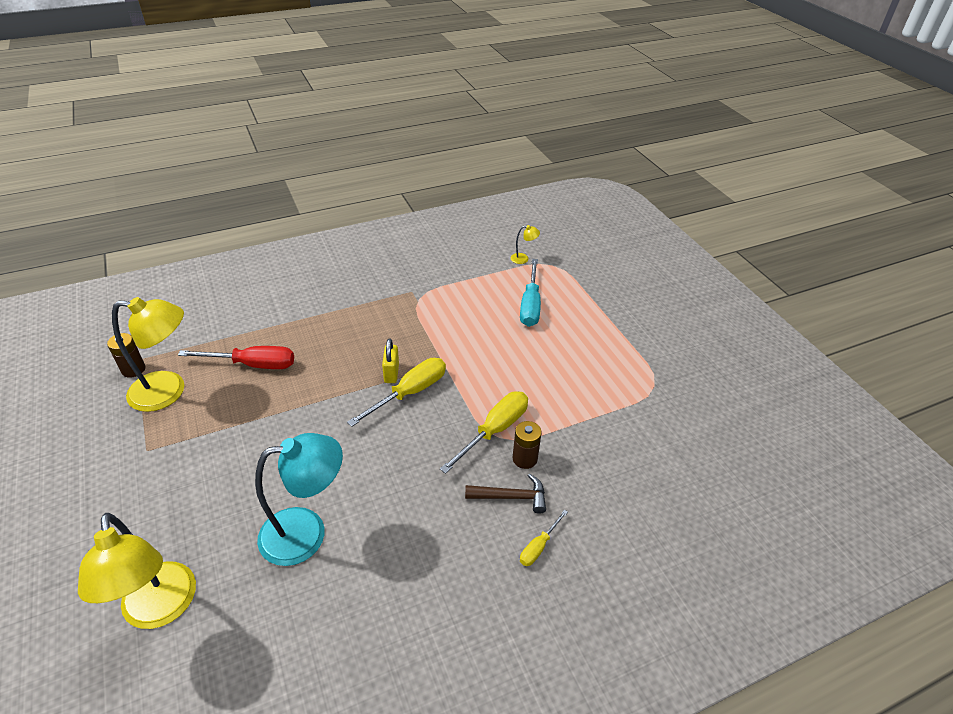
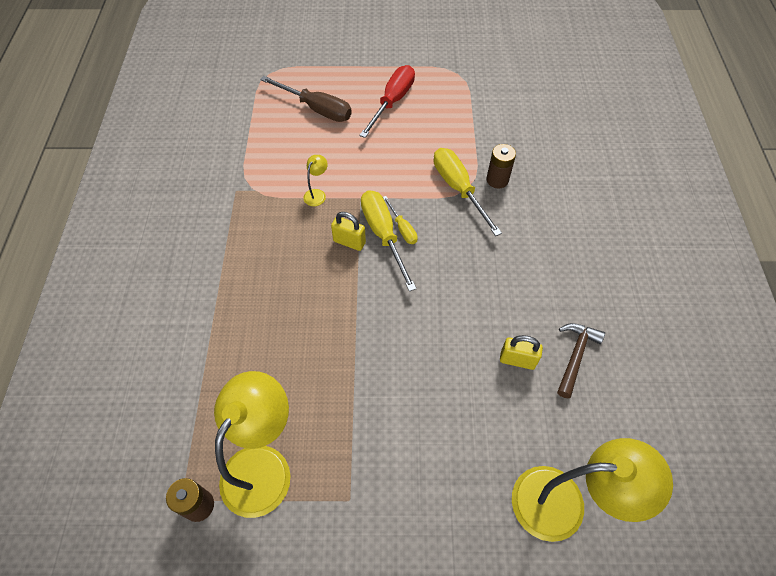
camera: 65 degrees left, 15 degrees up
red screwdriver [178,346,294,369] -> red screwdriver moved to [359,65,415,138]
turquoise lamp [255,433,343,566] -> yellow padlock [500,335,543,370]
brown hammer [465,474,546,514] -> brown hammer moved to [557,323,605,398]
yellow lamp [511,225,540,264] -> yellow lamp moved to [303,155,328,206]
turquoise screwdriver [520,259,541,327] -> brown screwdriver [260,76,352,122]
yellow screwdriver [520,510,568,566] -> yellow screwdriver moved to [383,196,418,244]

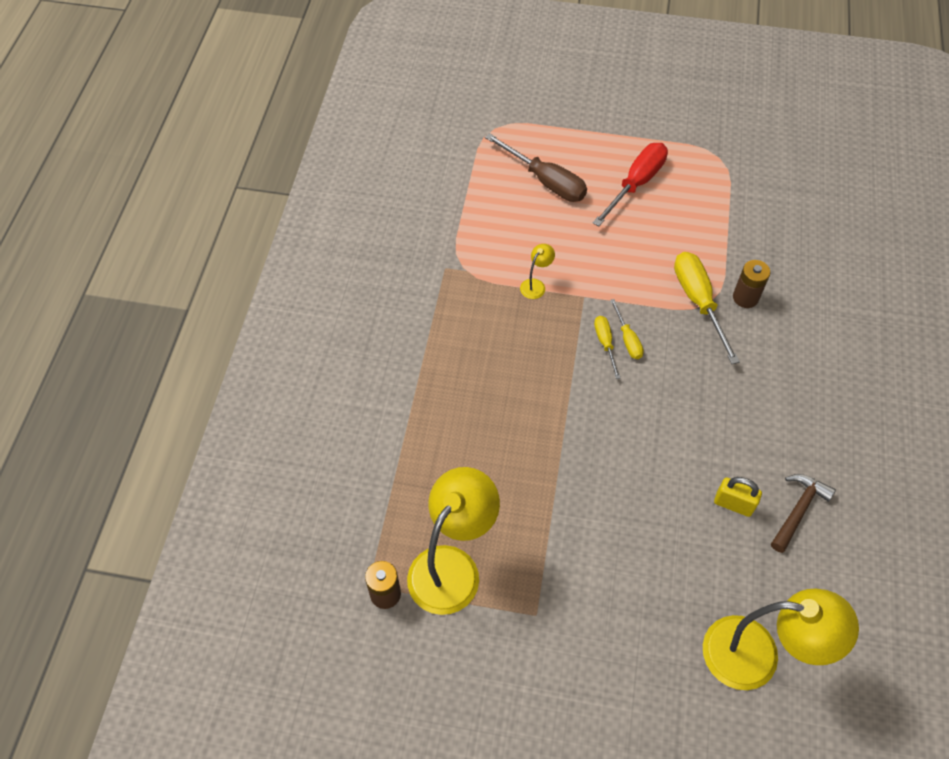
camera: 10 degrees right, 0 degrees up
yellow padlock [331,212,366,251] -> none
yellow screwdriver [361,190,417,291] -> yellow screwdriver [594,316,620,379], size x0.53

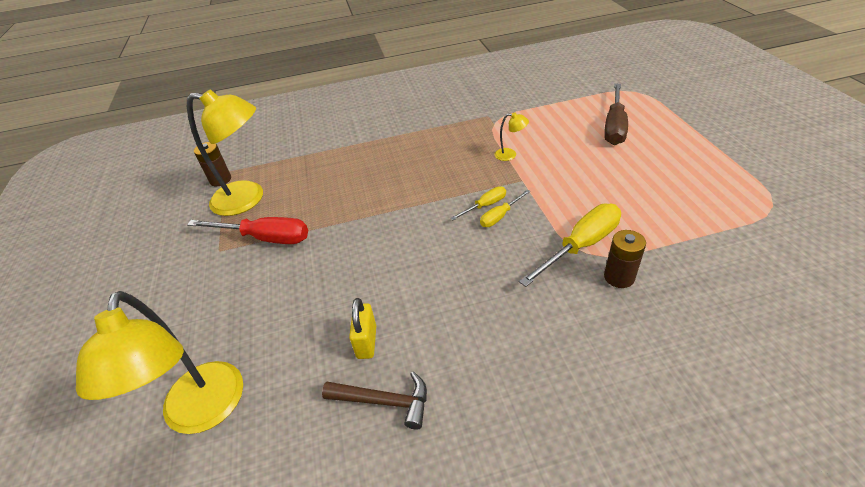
camera: 70 degrees right, 15 degrees down
red screwdriver [593,143,668,226] -> red screwdriver moved to [187,217,308,244]

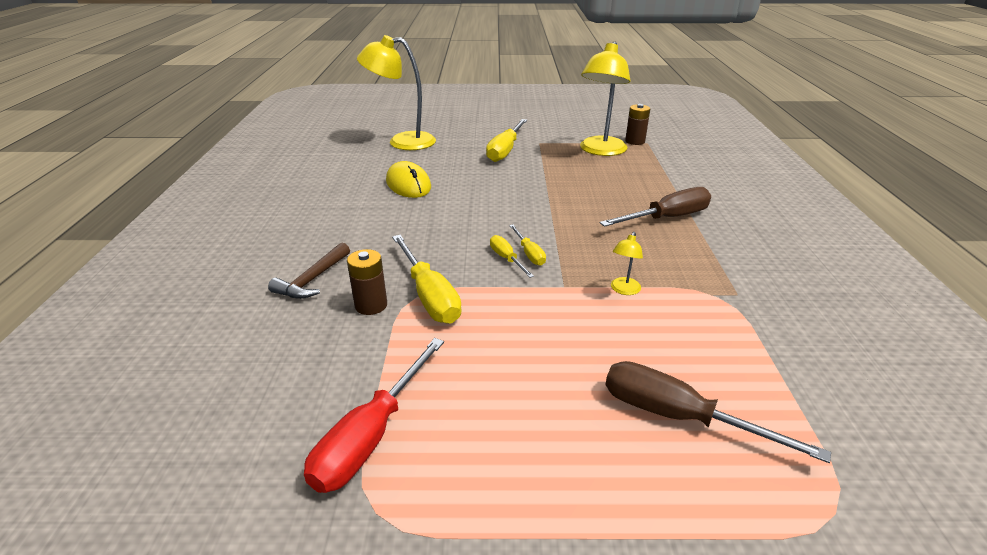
camera: 100 degrees right, 10 degrees down
red screwdriver [187,217,308,244] -> red screwdriver moved to [304,338,444,493]
brown hammer [322,372,427,430] -> brown hammer moved to [268,242,350,299]
yellow padlock [349,298,376,359] -> yellow mouse [386,161,431,198]
none -> yellow screwdriver [486,119,527,162]
none -> brown screwdriver [600,187,711,227]

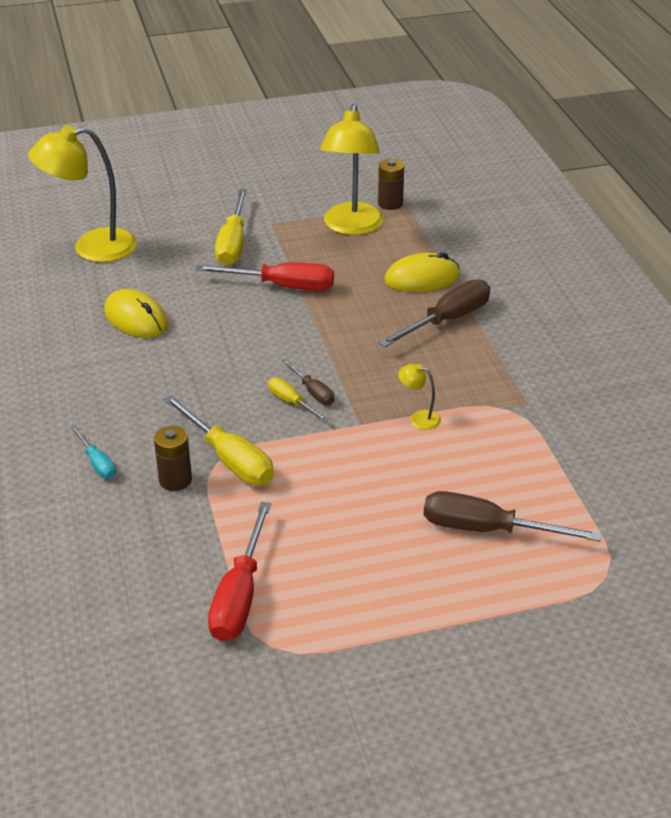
camera: 15 degrees left, 5 degrees up
brown hammer [268,242,350,299] -> turquoise screwdriver [71,426,116,479]
yellow screwdriver [509,225,546,266] -> brown screwdriver [282,359,334,405]
yellow lamp [611,232,643,295] -> yellow lamp turned 105 degrees clockwise [398,363,441,430]
none -> red screwdriver [195,263,334,291]
none -> yellow mouse [384,252,460,292]

